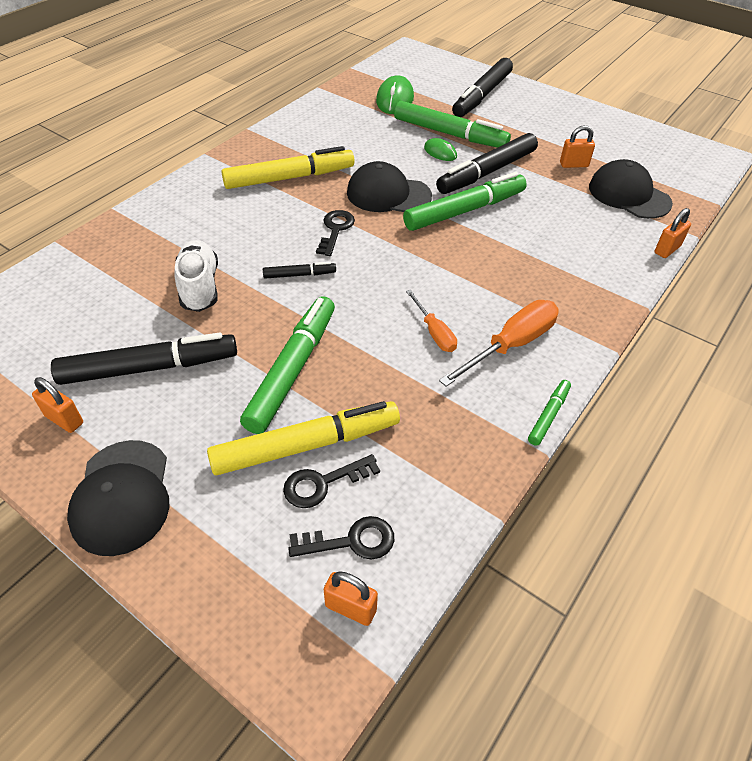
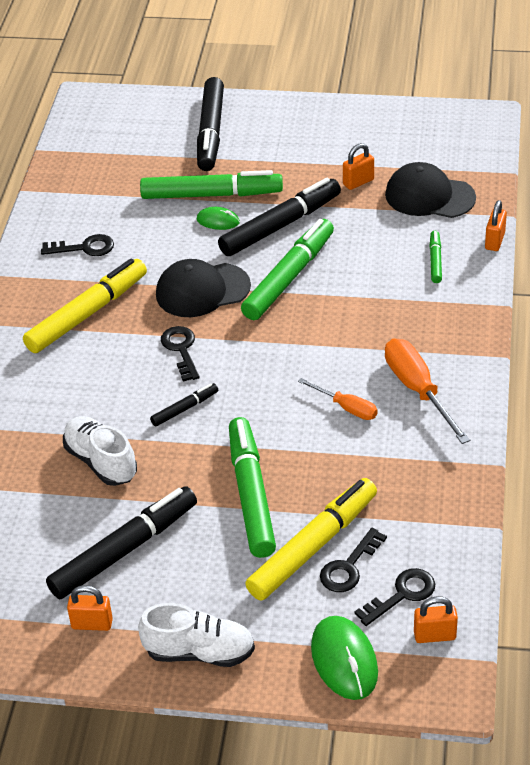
camera: 25 degrees left, 5 degrees down
black cap [67,440,169,556] -> white shoe [138,603,255,667]
green mouse [376,75,414,114] -> green mouse moved to [311,616,378,700]
black marker [436,133,538,194] -> black marker turned 150 degrees counterclockwise [218,178,341,256]
orange screwdriver [439,300,559,387] -> orange screwdriver turned 45 degrees counterclockwise [385,338,470,444]
green marker [528,380,571,446] -> green marker moved to [429,231,442,283]
none -> black key [41,234,114,256]

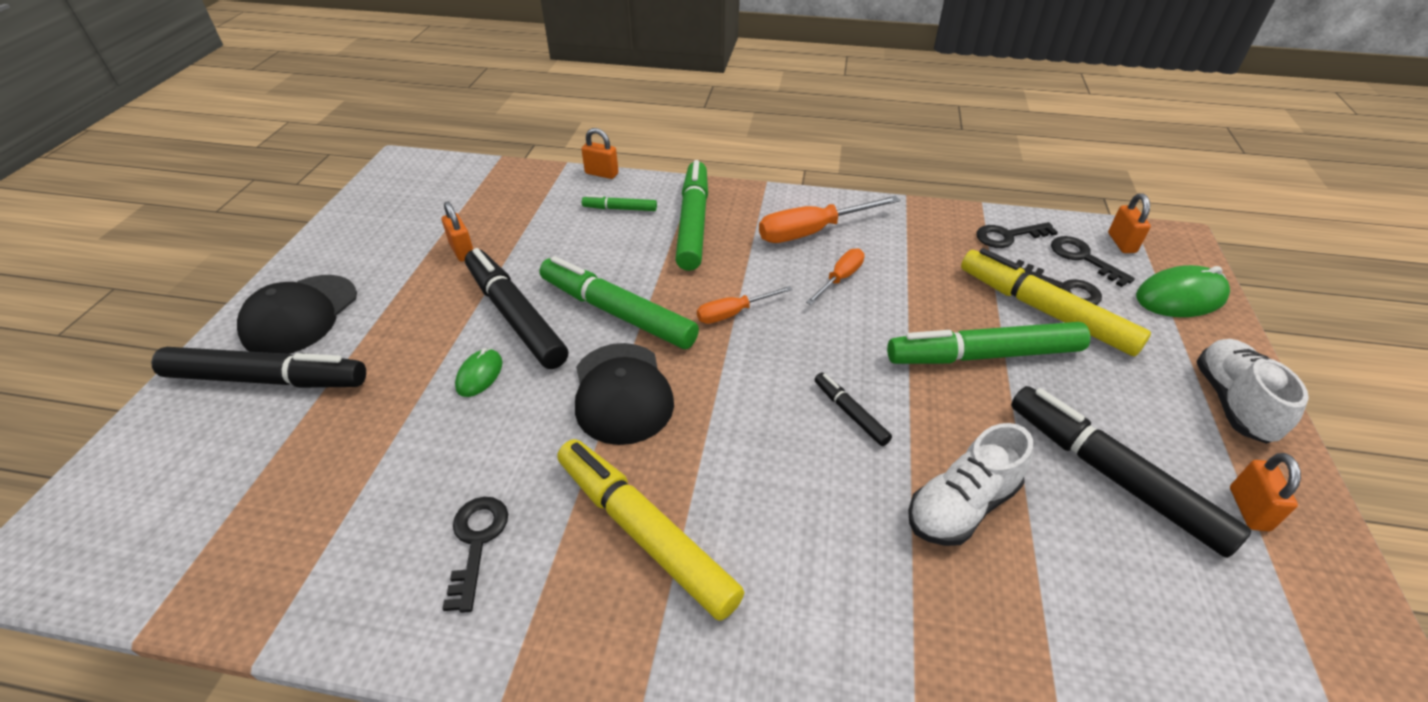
camera: 90 degrees left, 0 degrees up
green marker [140,170,283,199] -> green marker moved to [675,160,708,271]
black key [161,326,200,382] -> black key moved to [976,222,1058,248]
black cap [385,162,476,218] -> black cap moved to [237,275,357,354]
none -> orange screwdriver [697,286,792,324]

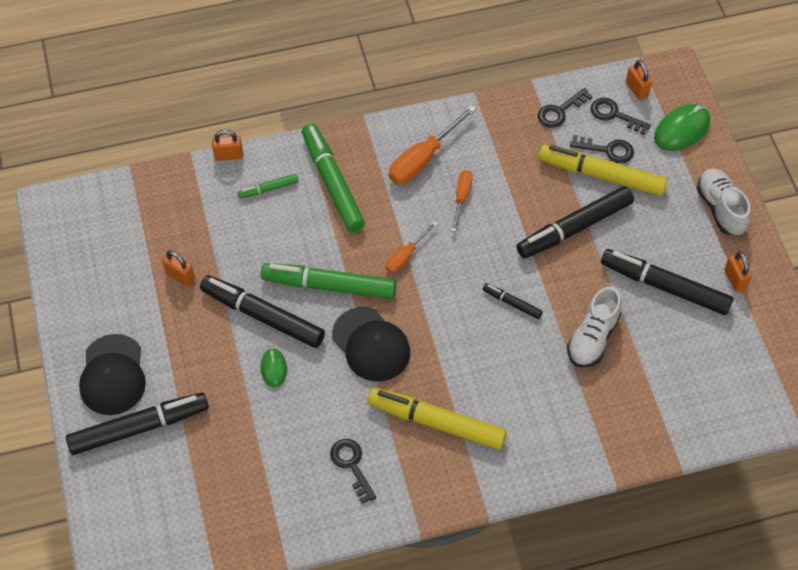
camera: 25 degrees left, 15 degrees up
green marker [887,322,1090,364] -> black marker [517,186,634,258]

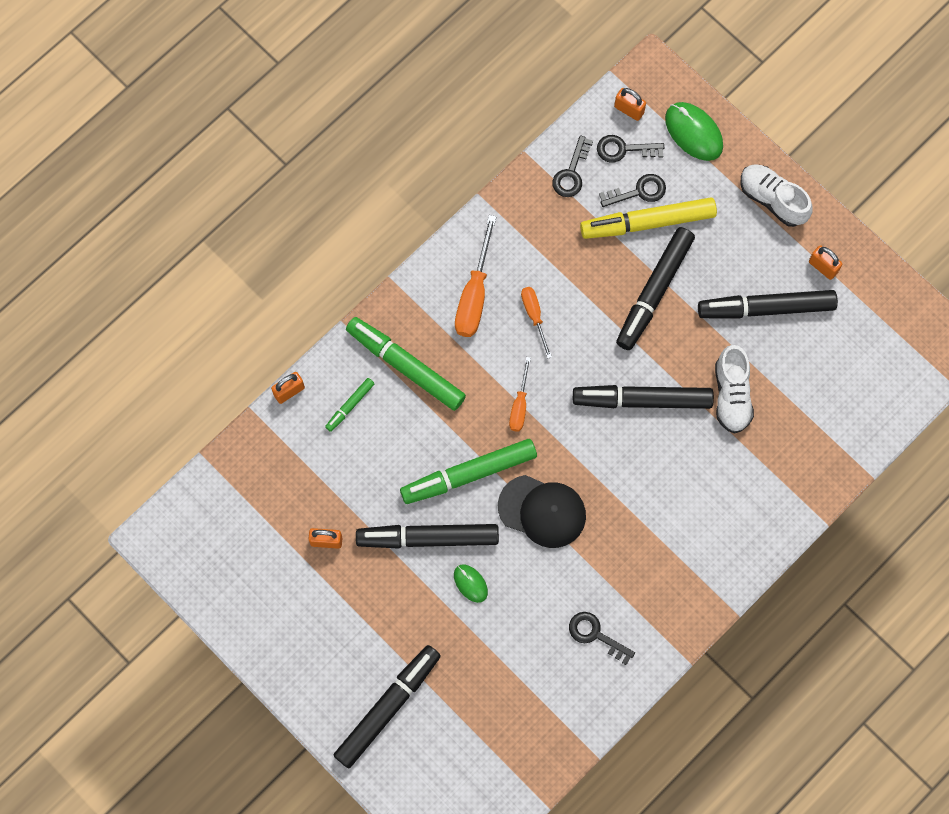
camera: 30 degrees left, 15 degrees up
black cap [79,334,146,415] -> none
yellow marker [367,388,507,450] -> none
black marker [483,283,543,319] -> black marker [573,385,714,409], size x2.11
green mouse [654,104,710,151] -> green mouse turned 60 degrees counterclockwise [665,102,723,161]

